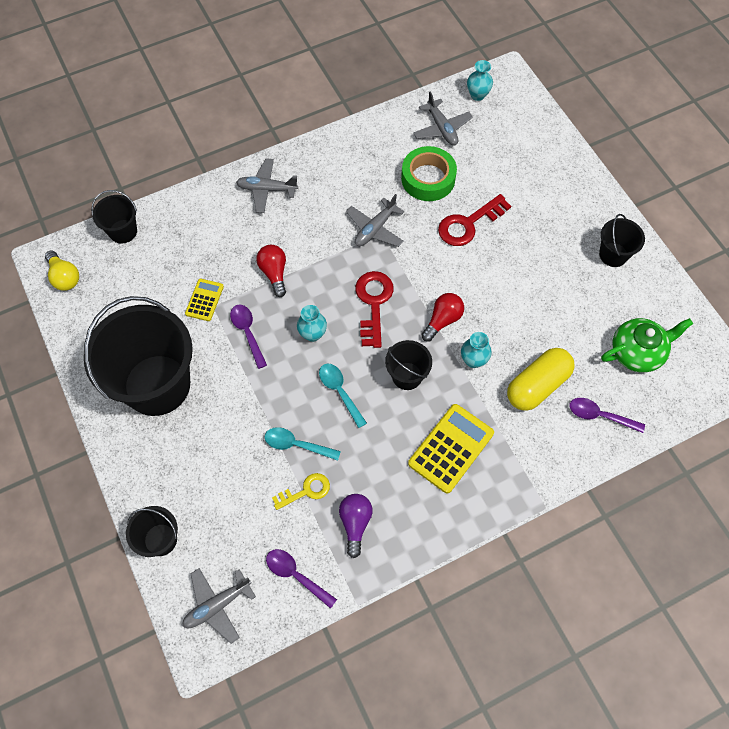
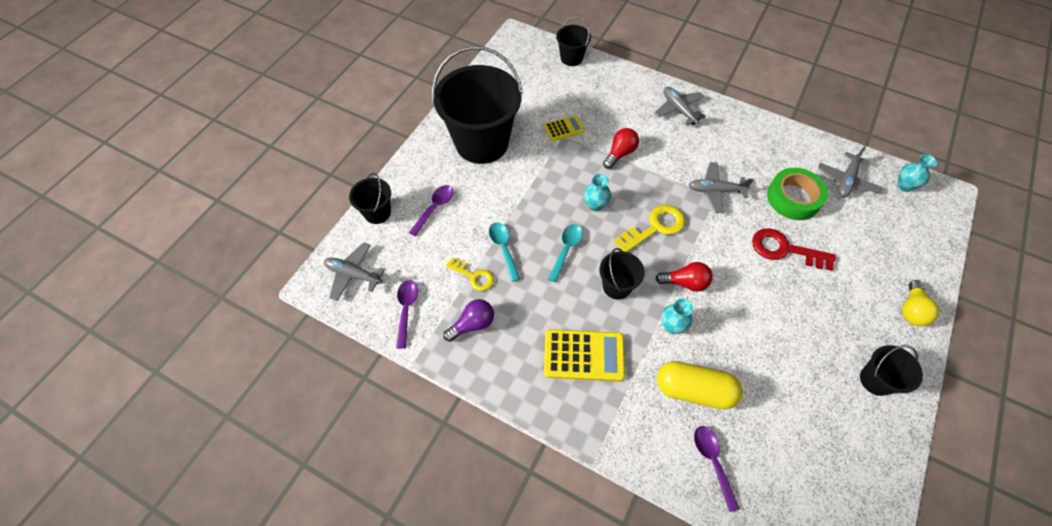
camera: 55 degrees right, 5 degrees down
yellow light bulb [45,251,79,291] -> yellow light bulb moved to [902,280,939,326]
purple spoon [230,304,267,369] -> purple spoon moved to [409,185,453,236]
red key [355,271,394,348] -> yellow key [614,205,685,252]
green teapot [601,318,693,373] -> none

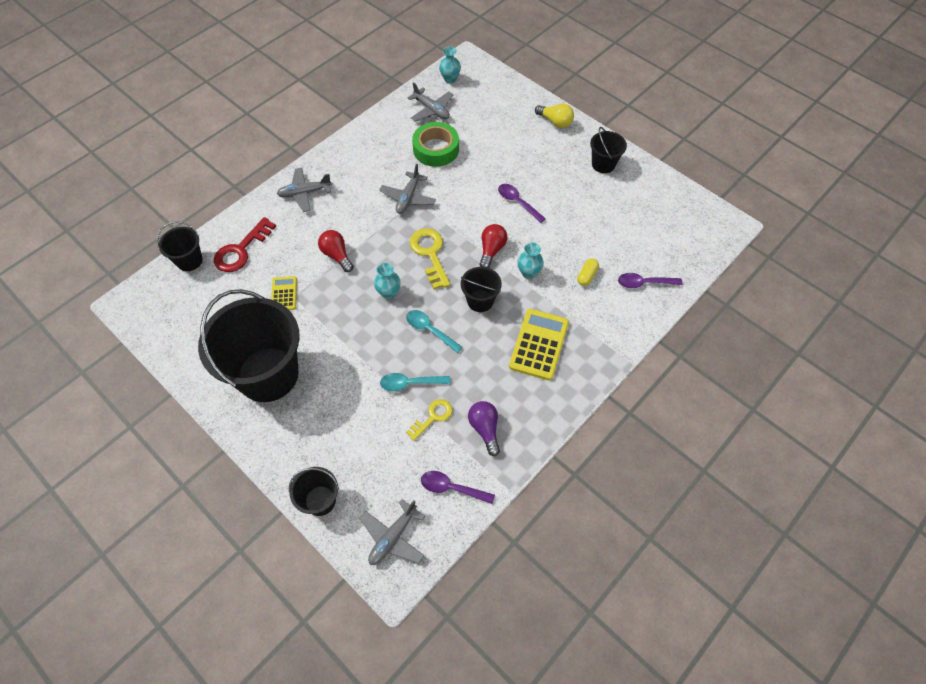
camera: 75 degrees left, 0 degrees up
purple spoon [409,185,453,236] -> purple spoon moved to [498,184,546,223]
yellow capsule [657,361,743,409] -> yellow capsule [577,258,599,286], size x0.48
red key [752,228,836,271] -> red key moved to [214,217,276,272]

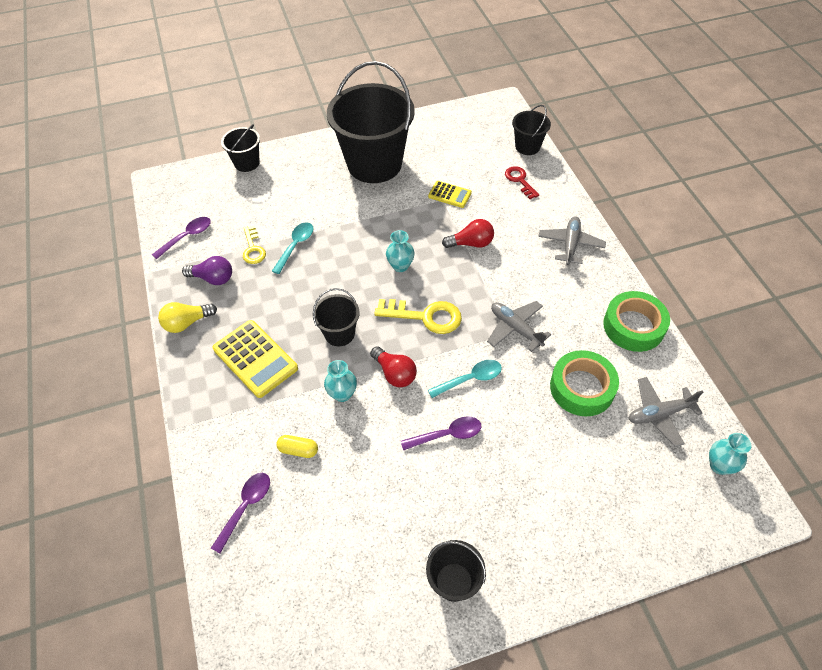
camera: 120 degrees right, 5 degrees down
red key [214,217,276,272] -> red key [505,166,539,199], size x0.63
grey plane [360,499,425,565] -> none
turquoise spoon [406,310,462,353] -> turquoise spoon moved to [428,360,502,398]
yellow light bulb [535,104,574,128] -> yellow light bulb moved to [158,302,217,333]
yellow capsule [577,258,599,286] -> yellow capsule turned 45 degrees counterclockwise [276,435,318,458]
none -> green tape [603,291,670,352]

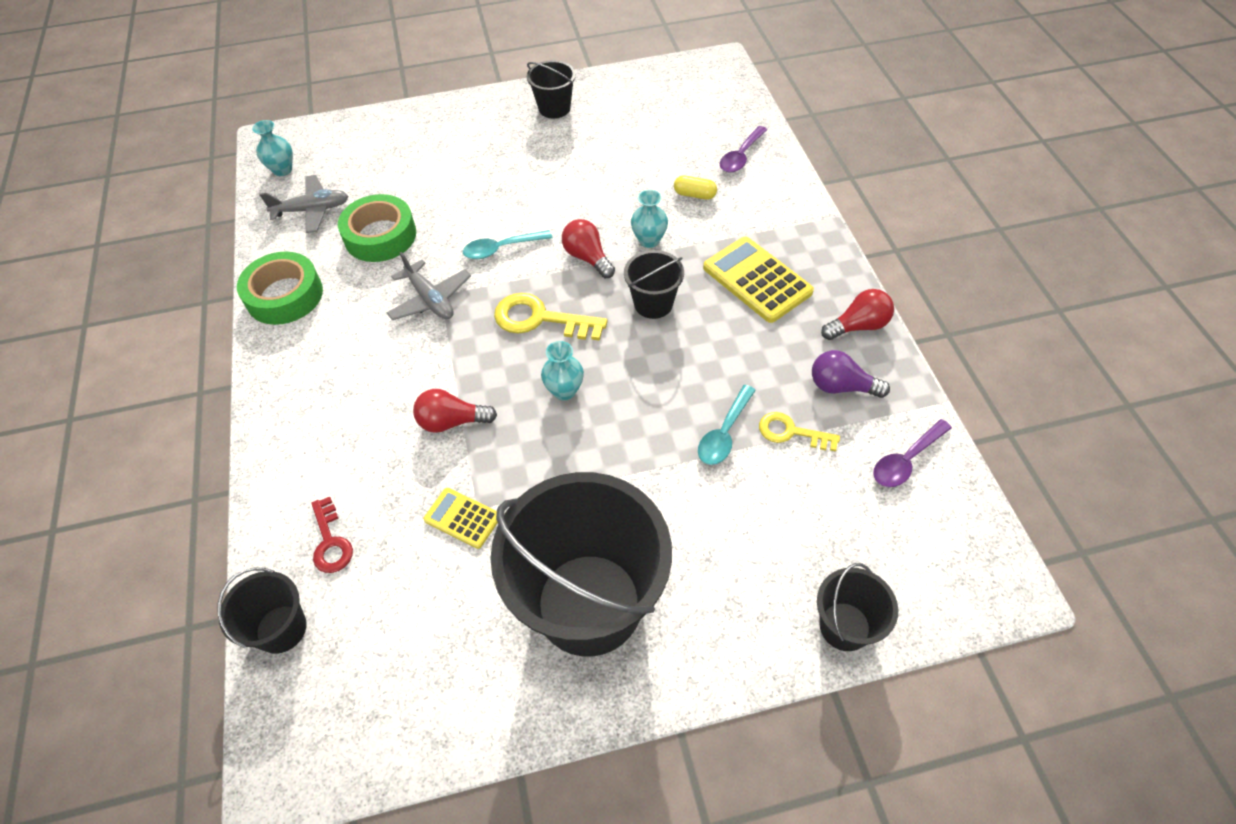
camera: 175 degrees left, 0 degrees up
yellow light bulb [158,302,217,333] -> red light bulb [821,289,894,340]
yellow key [243,225,266,264] -> yellow key turned 60 degrees counterclockwise [759,412,840,452]
purple spoon [401,416,482,450] -> none
grey plane [538,216,606,265] -> none

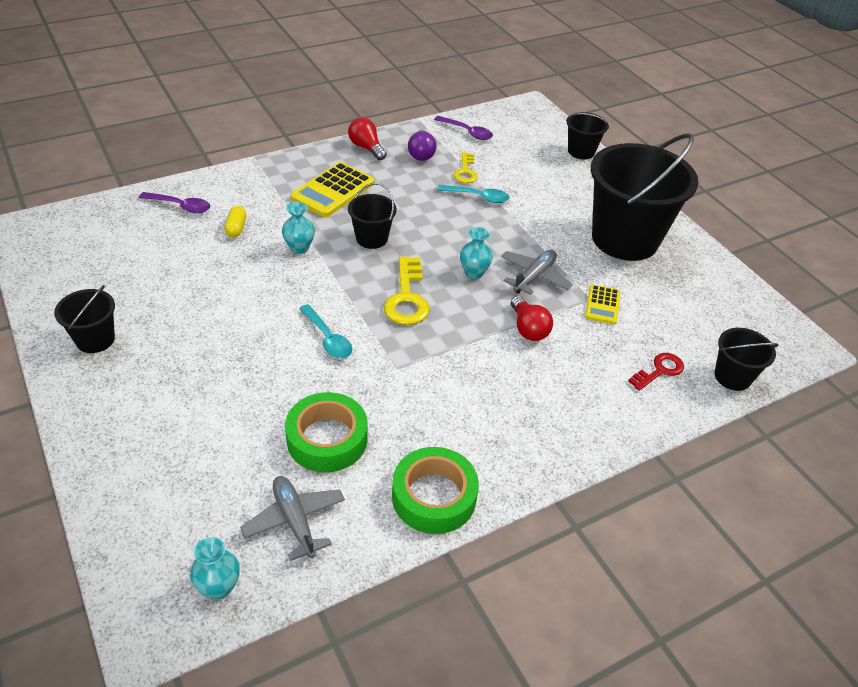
camera: 110 degrees left, 10 degrees down
grey plane [387,252,471,320] -> grey plane moved to [501,250,573,295]
red light bulb [562,219,615,278] -> none

